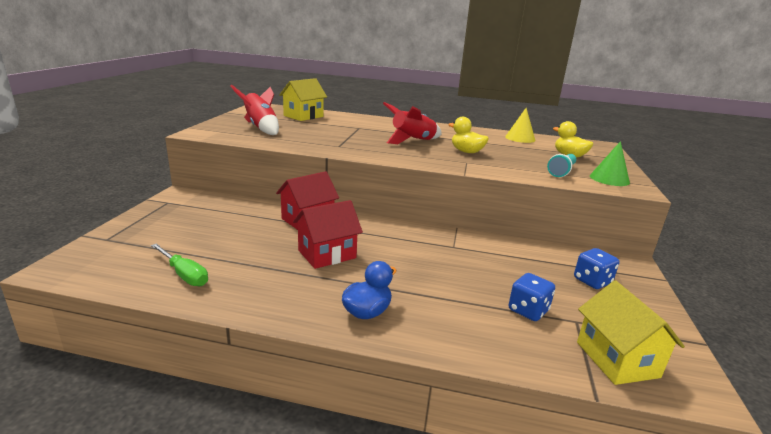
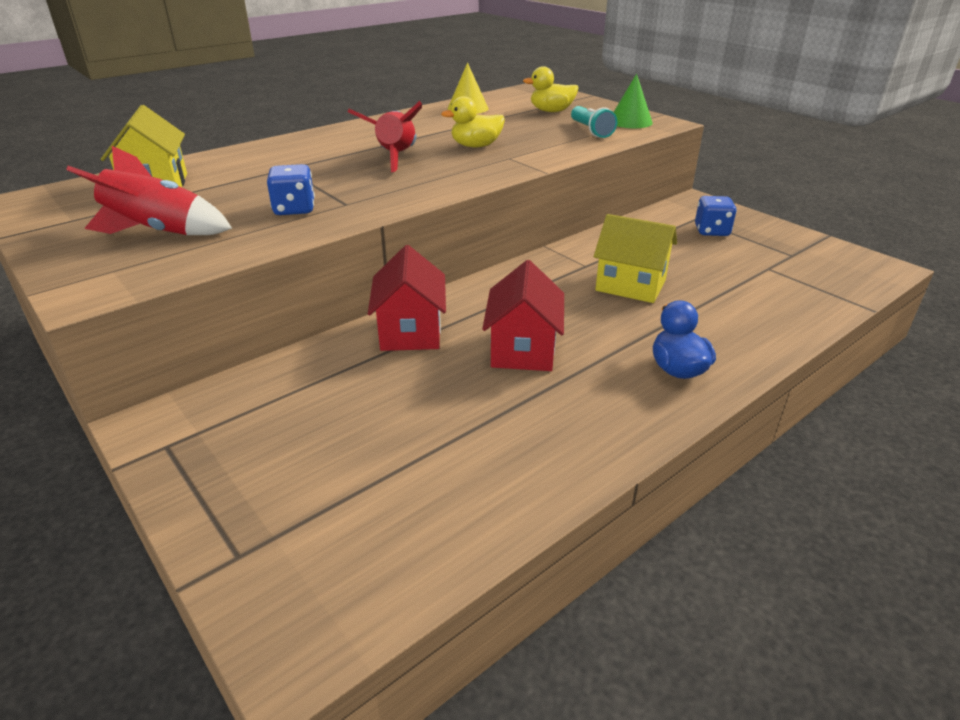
camera: 50 degrees left, 10 degrees up
green screwdriver [151,243,208,286] -> none
blue dice [509,273,555,321] -> blue dice moved to [267,164,315,215]
yellow house [577,280,685,385] -> yellow house moved to [594,214,677,303]

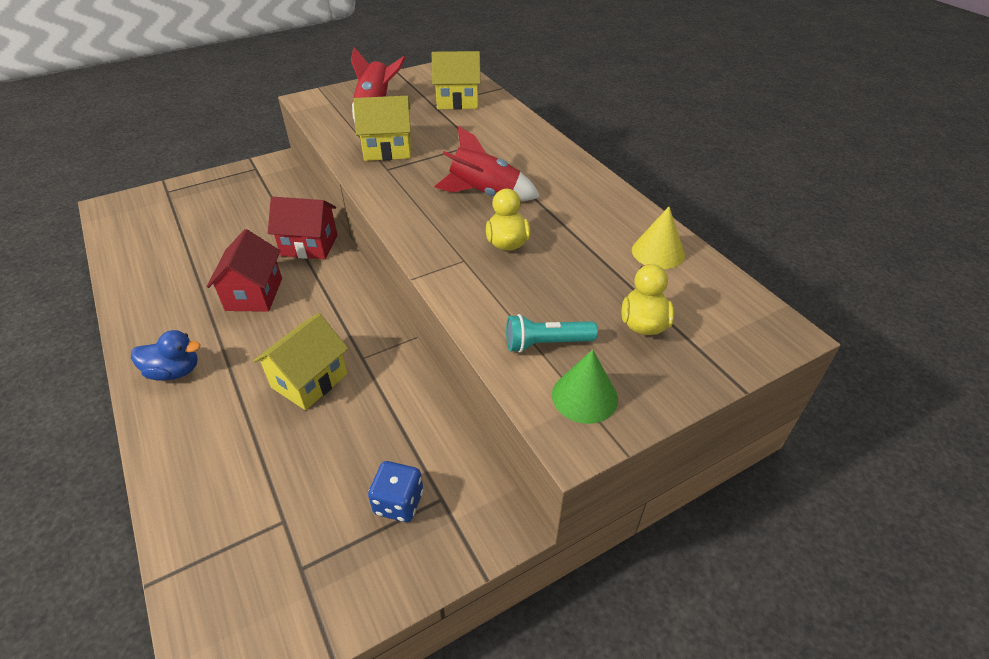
camera: 100 degrees right, 10 degrees up
blue dice [267,164,315,215] -> yellow house [353,96,411,161]
red house [482,260,564,371] -> red house turned 75 degrees clockwise [207,229,282,312]

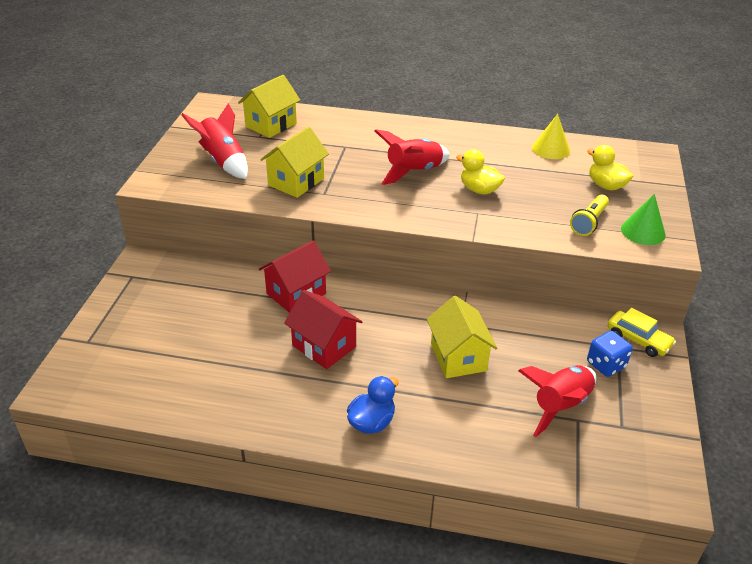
camera: 50 degrees left, 5 degrees down
turquoise flashlight [506,314,598,353] -> yellow flashlight [570,195,609,236]
none -> red rocket [518,365,596,437]
none -> yellow car [607,308,676,357]

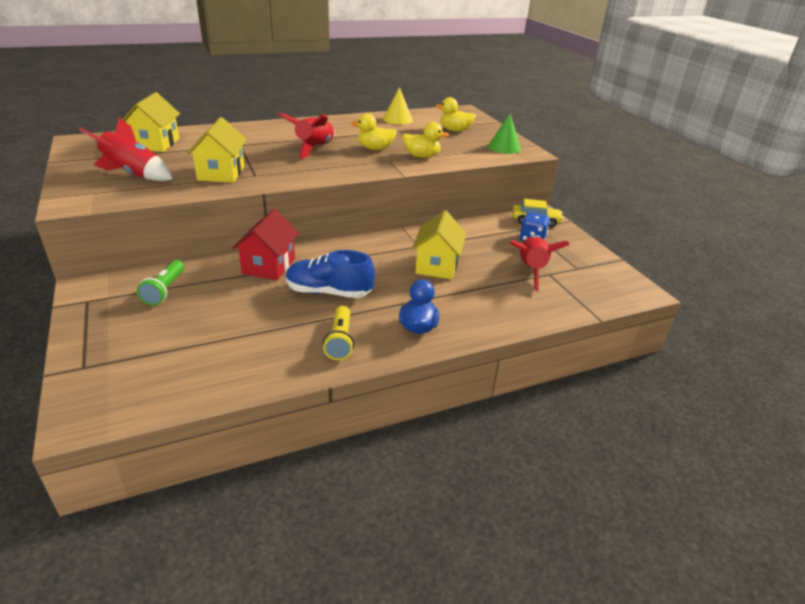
camera: 35 degrees left, 5 degrees down
red house [284,290,362,369] -> blue shoe [286,250,375,298]
yellow house [427,296,498,378] -> yellow house turned 60 degrees clockwise [412,210,466,279]
yellow flashlight [570,195,609,236] -> yellow flashlight moved to [323,306,354,360]
none -> green flashlight [137,260,184,305]
none -> yellow duck [402,122,449,158]

